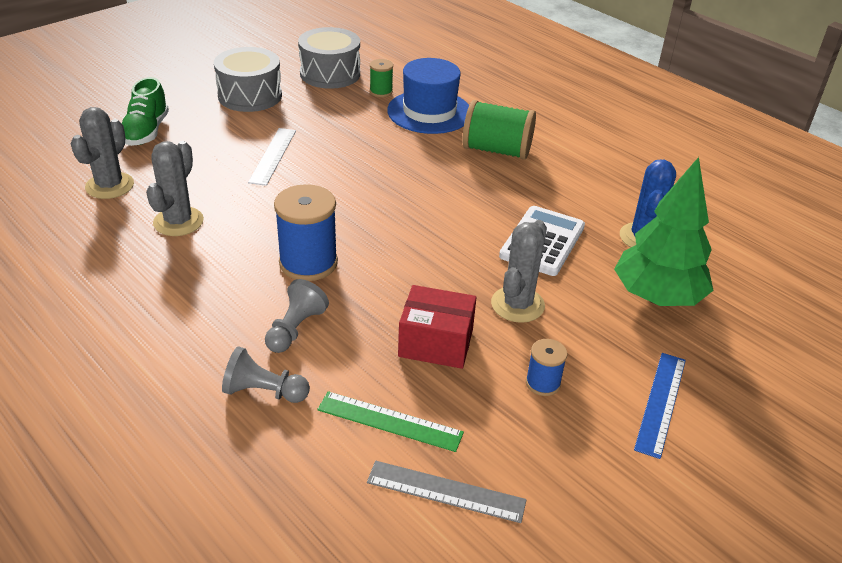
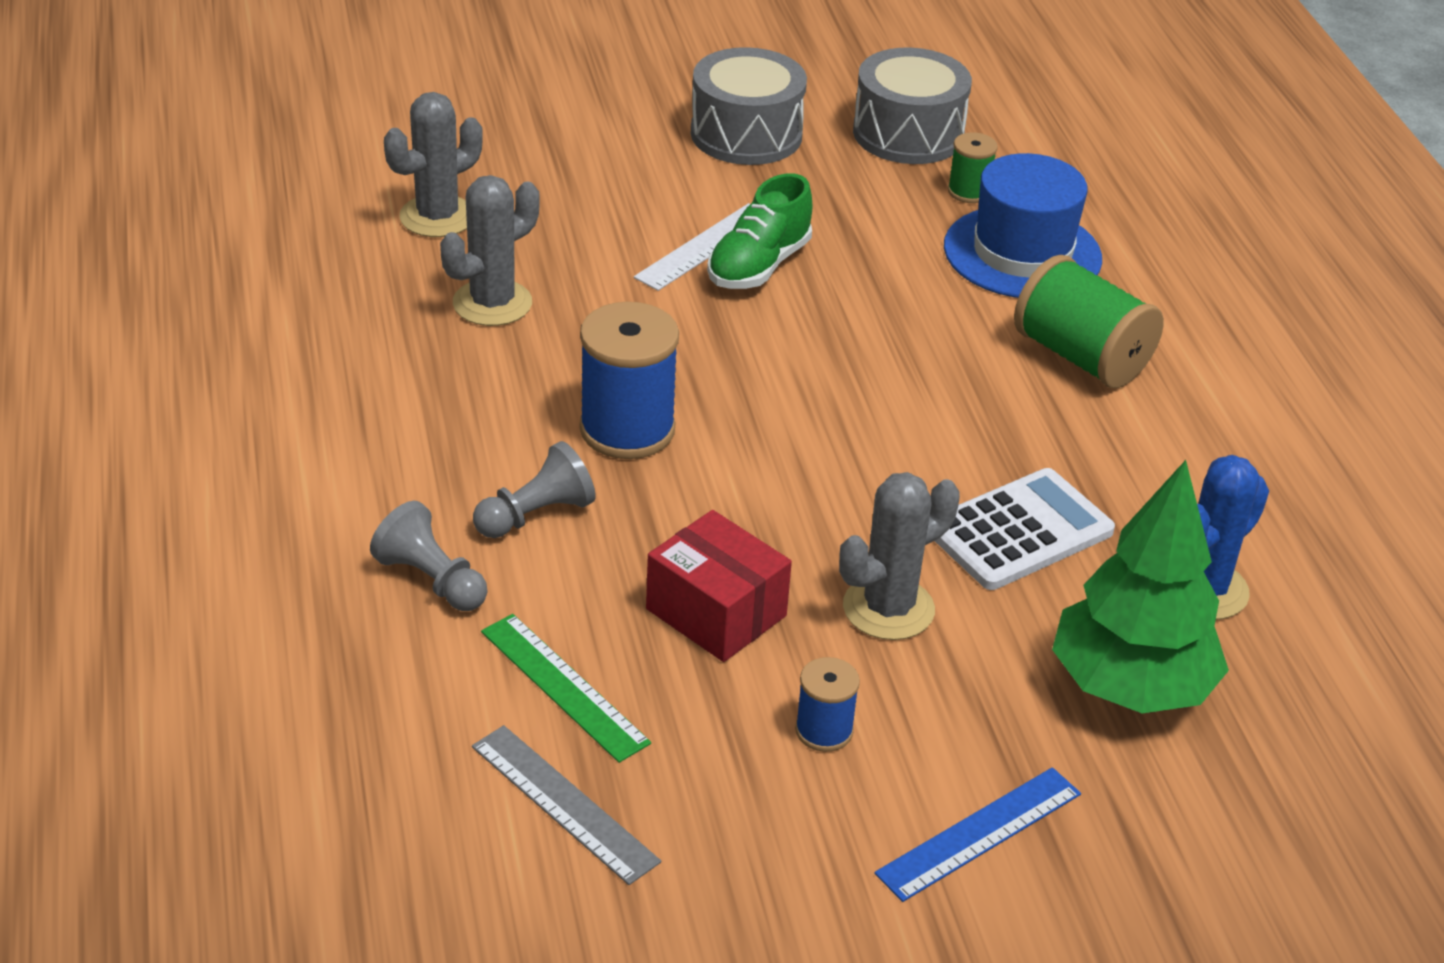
camera: 30 degrees right, 0 degrees up
green shoe [122,77,169,146] -> green shoe moved to [707,173,812,289]

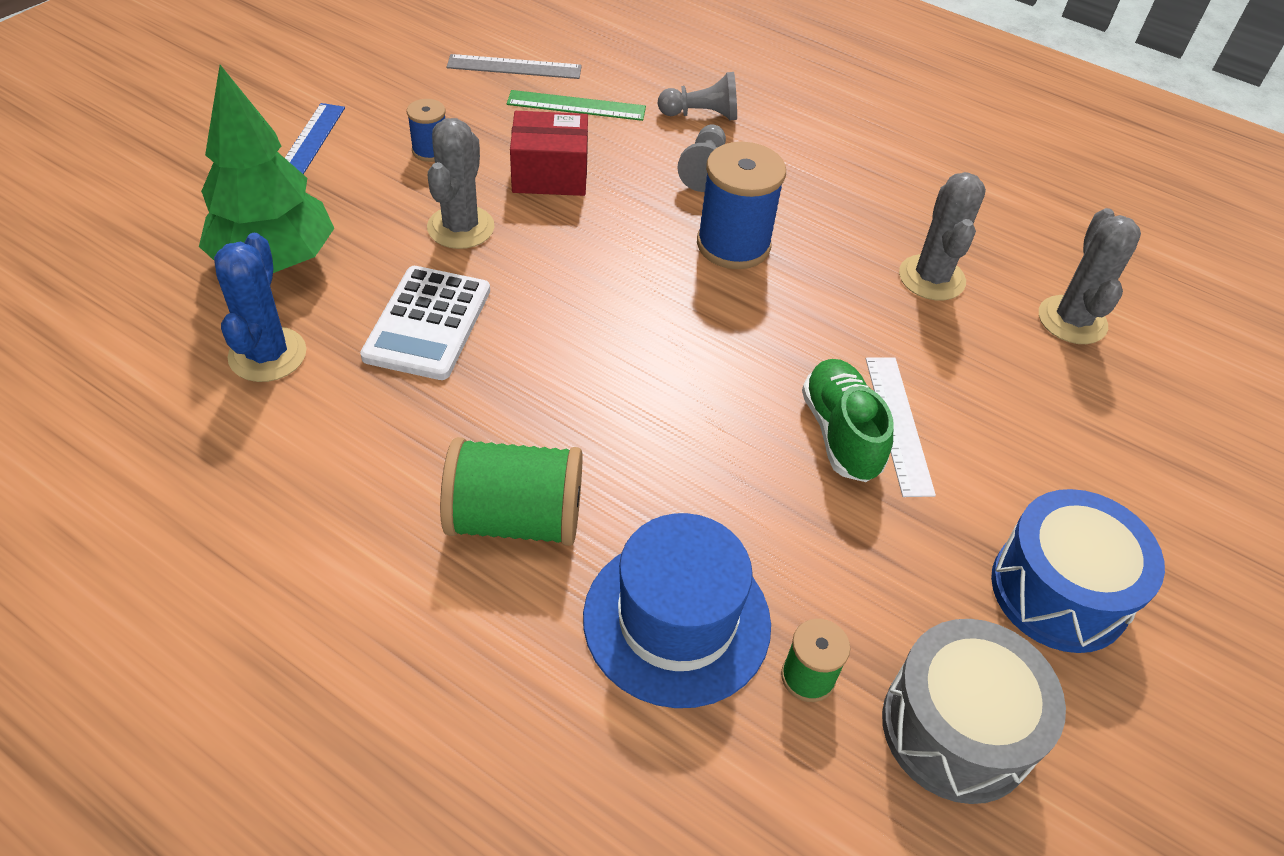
camera: 135 degrees right, 10 degrees up
grey drum [691,47,807,165] -> blue drum [991,489,1165,653]

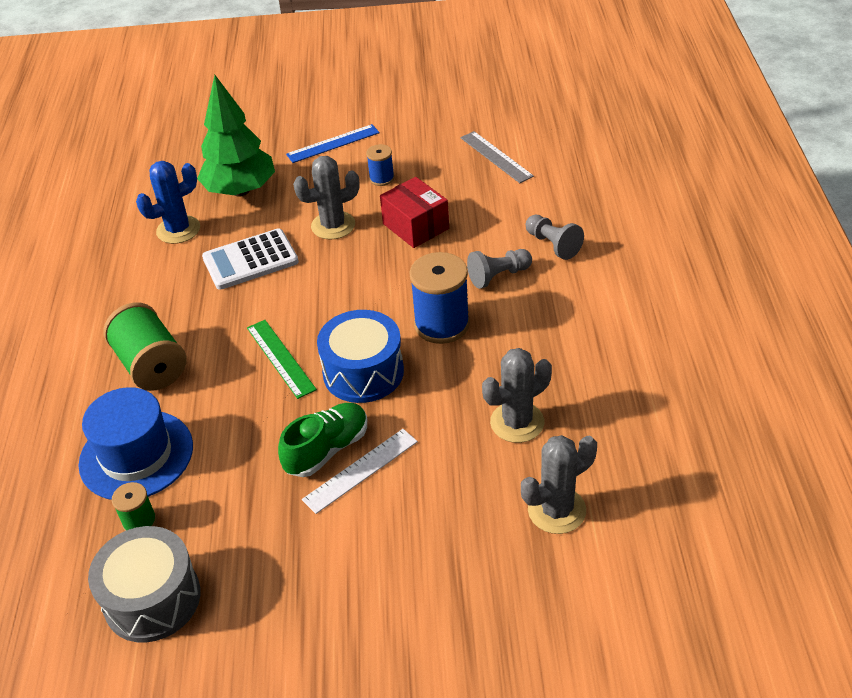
camera: 60 degrees right, 5 degrees down
green ruler [507,90,646,121] -> green ruler moved to [247,320,317,399]
blue drum [991,489,1165,653] -> blue drum moved to [317,310,404,403]

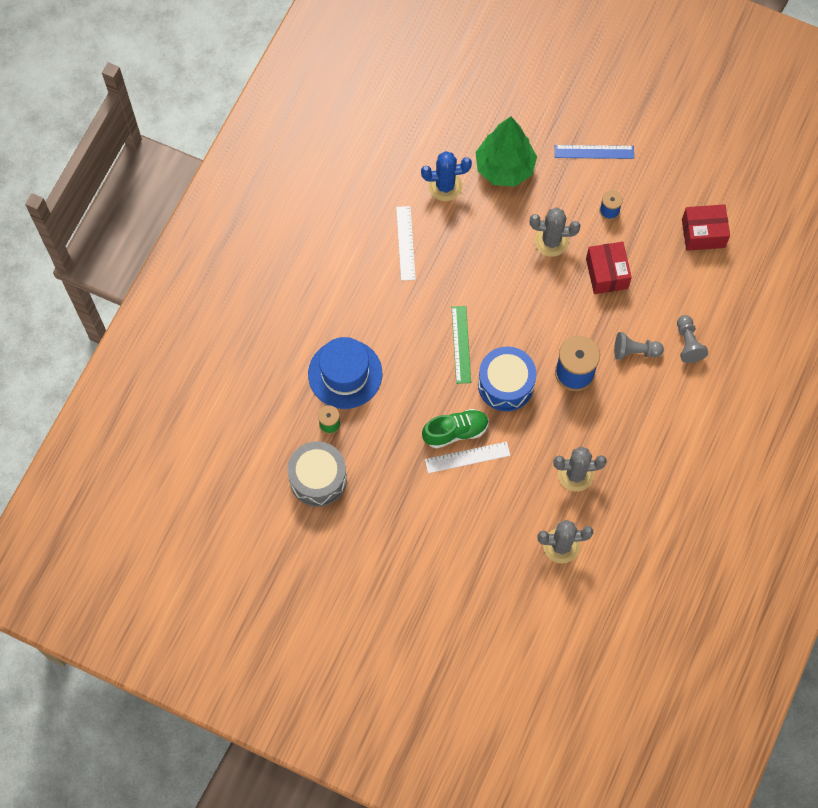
camera: 25 degrees right, 25 degrees up
green spool [103,302,187,391] -> none
white calculator [202,228,299,290] -> none
grey ruler [460,131,534,183] -> red box [682,204,730,251]
none -> white ruler [396,206,416,281]

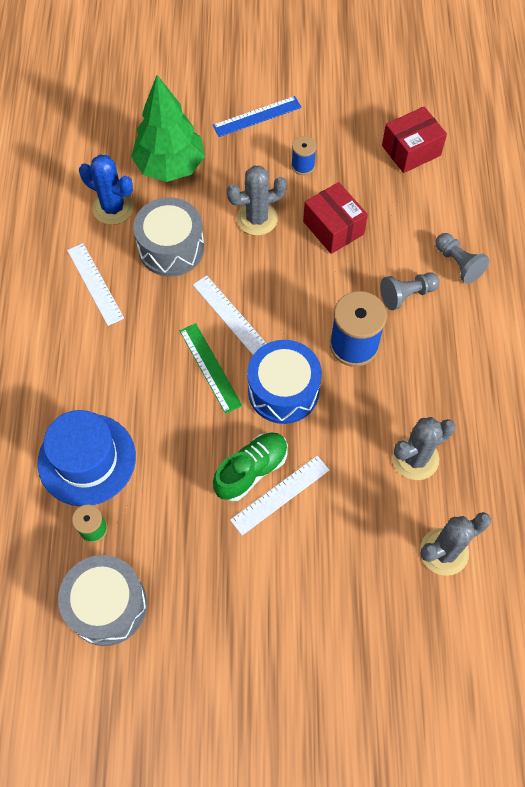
camera: 25 degrees left, 5 degrees down
blue cactus [421,151,472,201] -> blue cactus turned 60 degrees clockwise [79,154,134,225]
none -> grey drum [133,197,204,277]
none -> white ruler [193,275,267,354]

